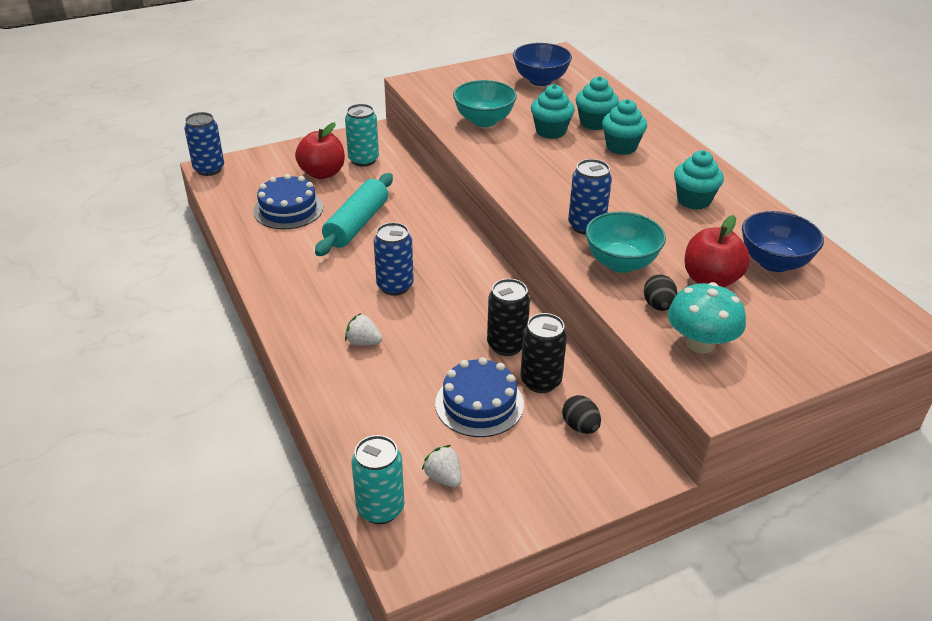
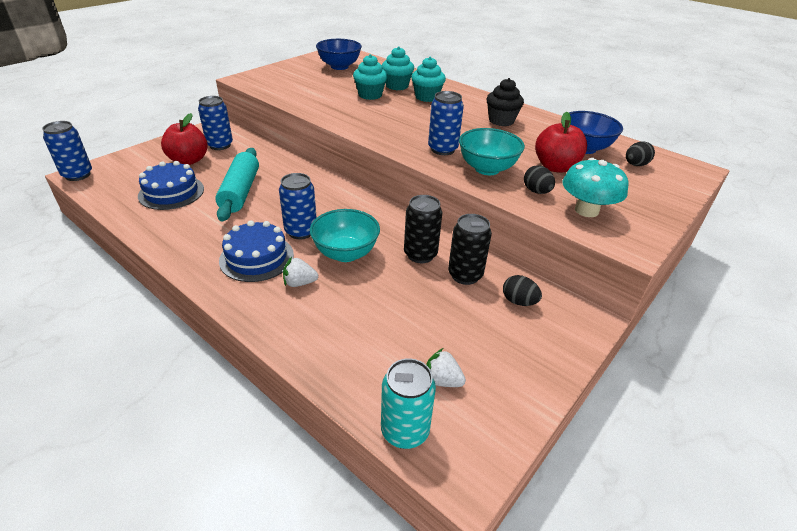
camera: 25 degrees left, 0 degrees up
turquoise can [345,104,379,167] -> blue can [198,96,233,150]
blue cake [435,357,524,437] -> blue cake moved to [219,220,294,282]
turquoise bowl [453,80,517,127] -> turquoise bowl moved to [310,209,380,262]
turquoise cupcake [674,150,724,210] -> black cupcake [486,78,524,126]
none -> black egg [626,141,655,166]

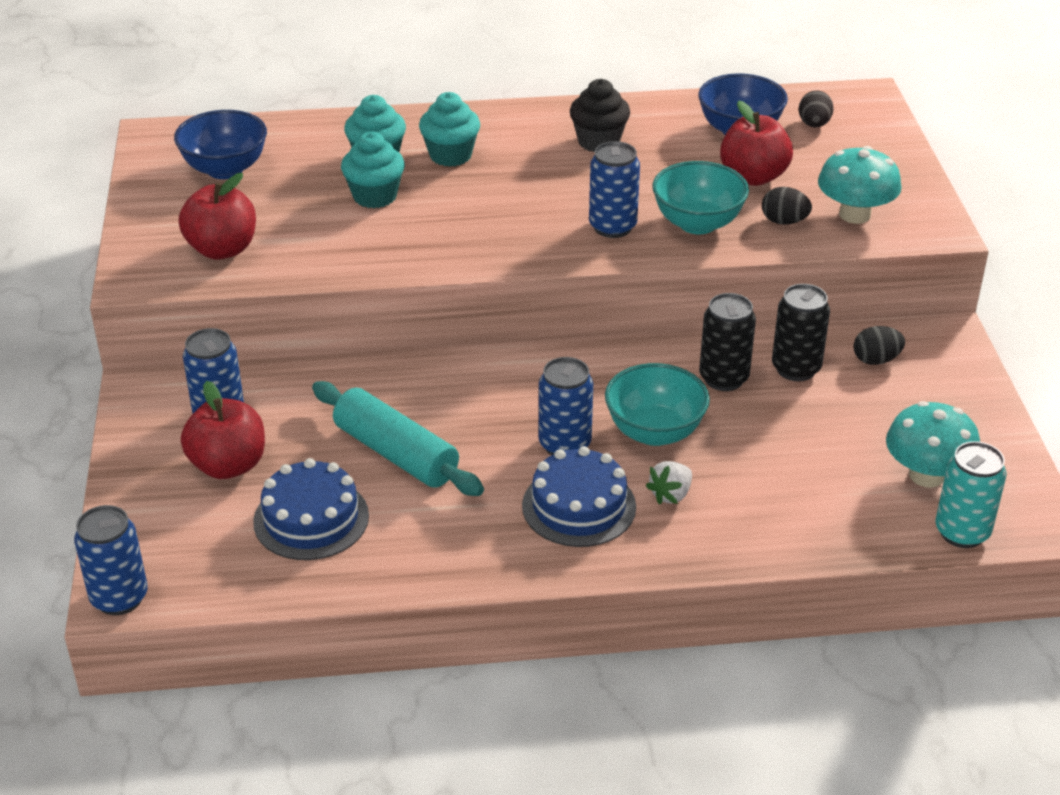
camera: 45 degrees left, 0 degrees up
white strawberry [426,348,466,387] -> turquoise mushroom [886,401,980,487]
none -> red apple [179,173,256,260]

